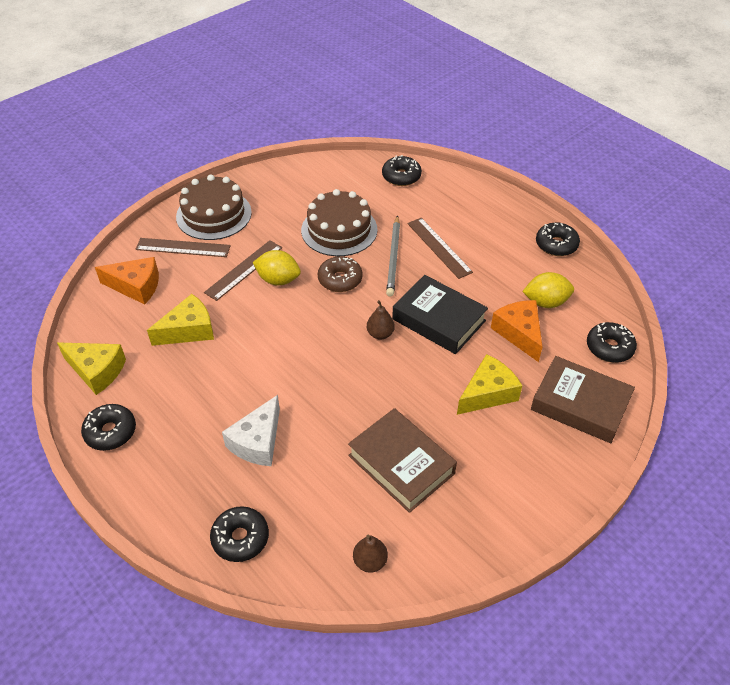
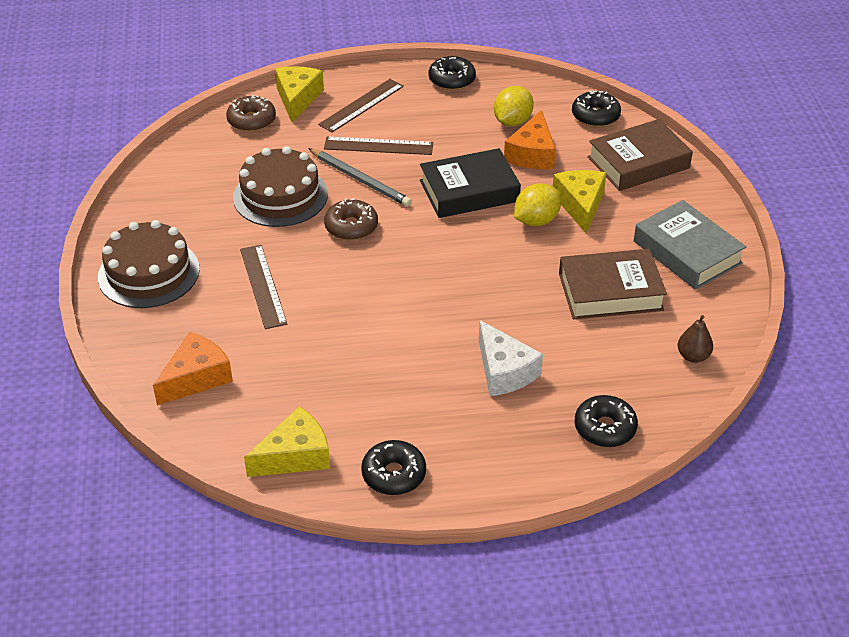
camera: 55 degrees left, 5 degrees down
brown ruler [136,238,231,257] -> brown ruler moved to [318,79,404,133]
yellow cheese [147,294,214,346] -> yellow cheese moved to [275,66,324,122]
yellow lemon [253,250,301,286] -> yellow lemon moved to [514,183,562,226]
brown pear [367,300,395,340] -> none
black donut [382,155,422,186] -> brown donut [226,95,276,132]
orange cheese [491,300,542,362] -> orange cheese turned 90 degrees counterclockwise [504,110,556,169]
none -> grey book [634,200,746,290]

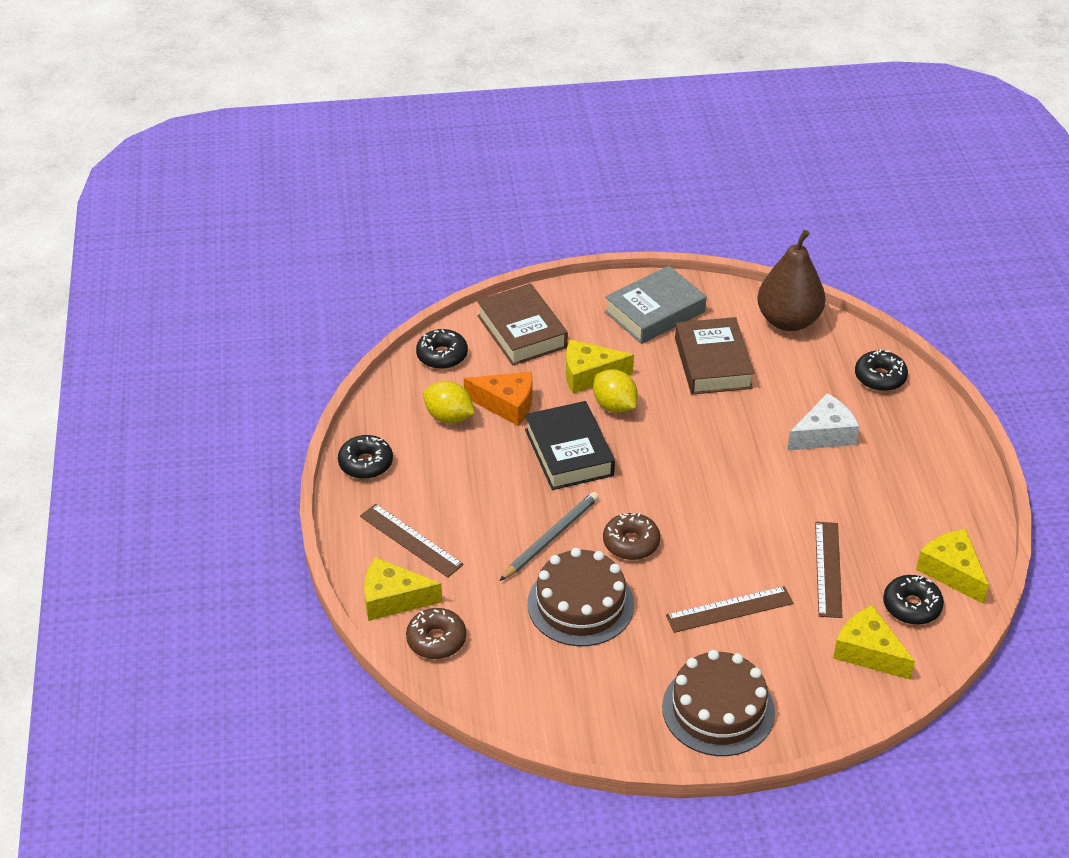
camera: 90 degrees left, 0 degrees up
orange cheese [153,332,233,406] -> yellow cheese [833,605,915,680]
brown ruler [324,137,433,155] -> brown ruler moved to [815,522,843,618]
black donut [361,440,426,495] -> black donut moved to [883,575,944,625]
brown pear [678,315,713,363] -> brown pear [757,230,825,331], size x2.25

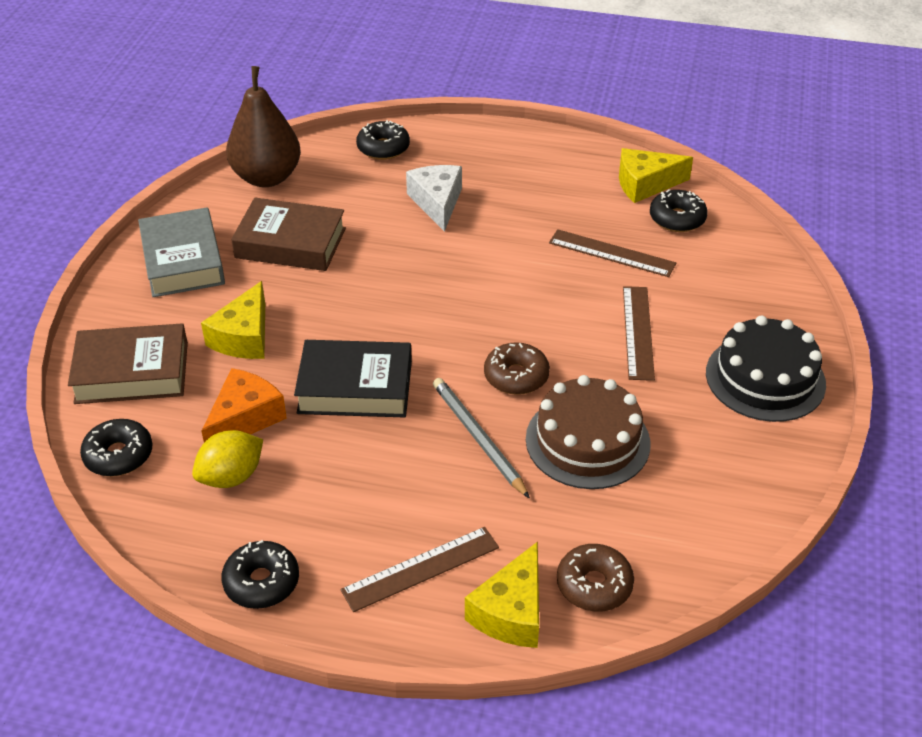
camera: 70 degrees left, 0 degrees up
yellow lemon [593,369,638,413] -> none
brown cake [662,650,775,756] -> black cake [706,315,826,422]
yellow cheese [833,605,915,680] -> none

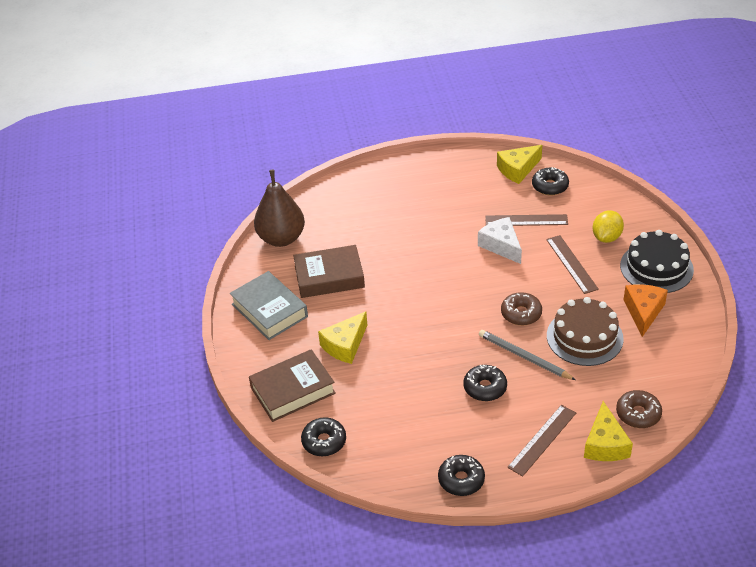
camera: 20 degrees left, 0 degrees up
yellow lemon [192,430,263,488] -> yellow lemon moved to [593,210,624,243]
yellow cheese [201,281,265,359] -> yellow cheese turned 45 degrees clockwise [318,311,367,364]
orange cheese [202,368,287,442] -> orange cheese moved to [623,284,668,337]
black book [294,340,412,417] -> none
black donut [356,120,410,160] -> black donut moved to [464,365,507,401]
white cheese [406,165,462,232] -> white cheese moved to [478,217,522,264]

